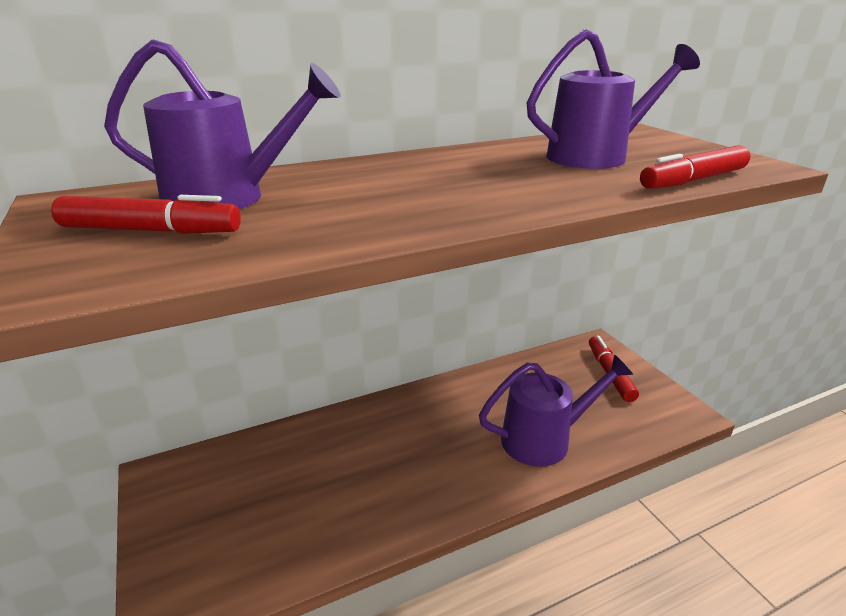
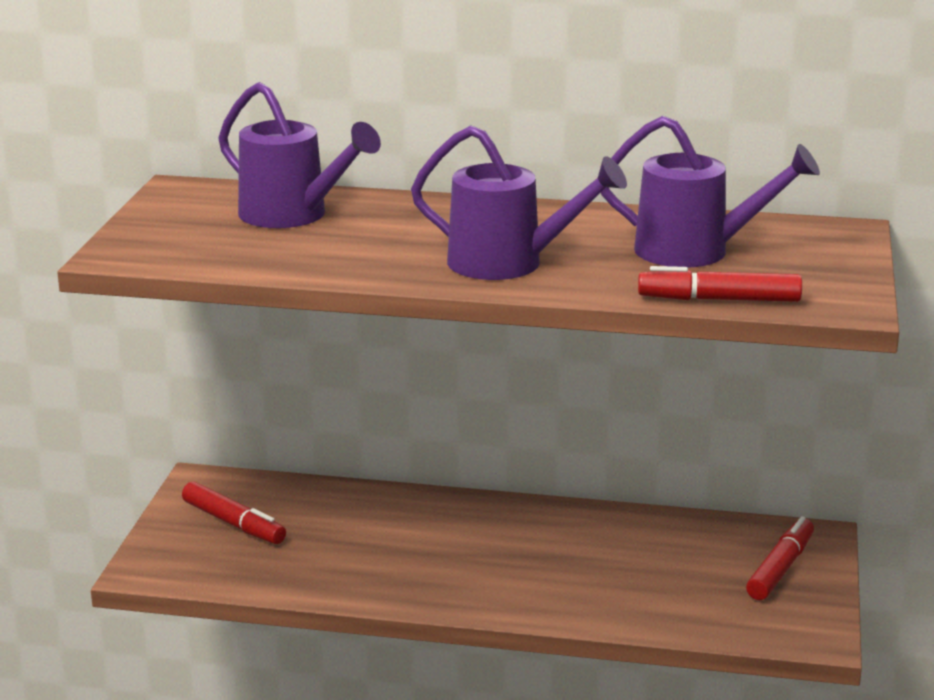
camera: 35 degrees right, 5 degrees down
red marker [51,195,241,234] -> red marker moved to [182,482,286,544]
purple watering can [479,354,633,467] -> purple watering can moved to [411,126,627,280]

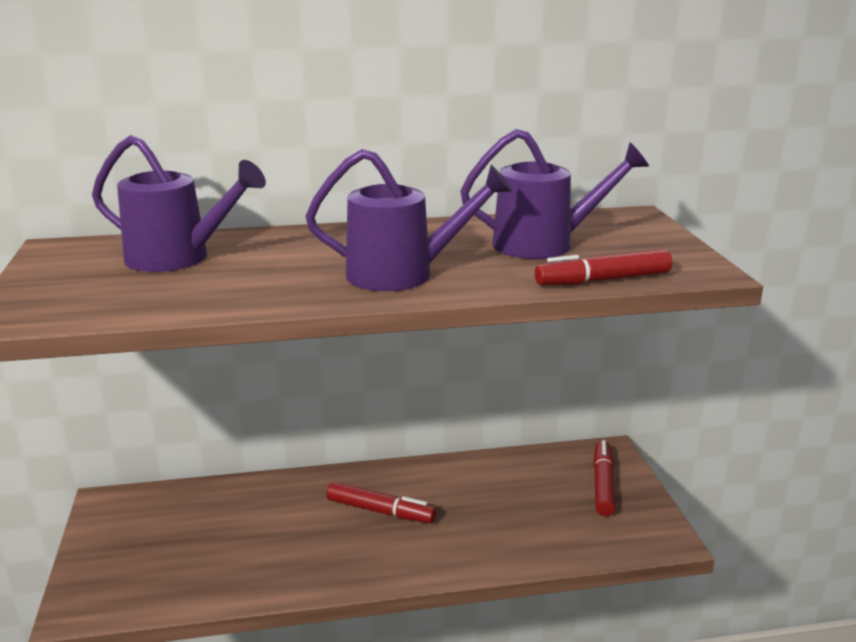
camera: 20 degrees left, 0 degrees up
red marker [182,482,286,544] -> red marker moved to [326,482,436,523]

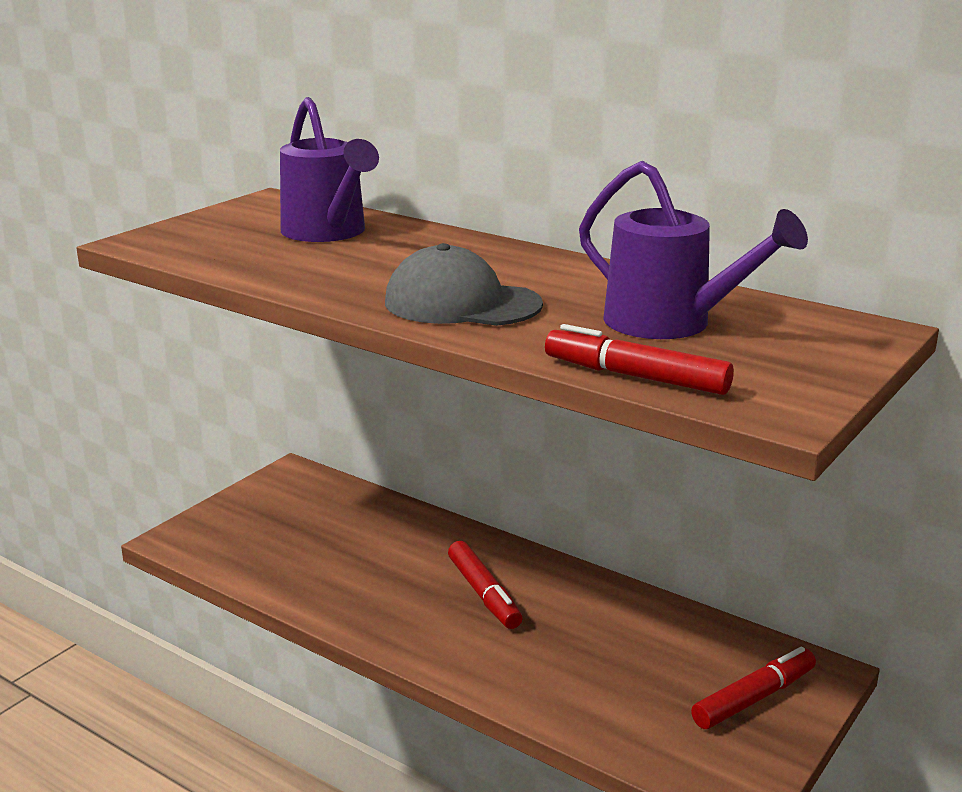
camera: 45 degrees right, 0 degrees up
purple watering can [305,149,512,291] -> grey cap [385,243,543,326]

